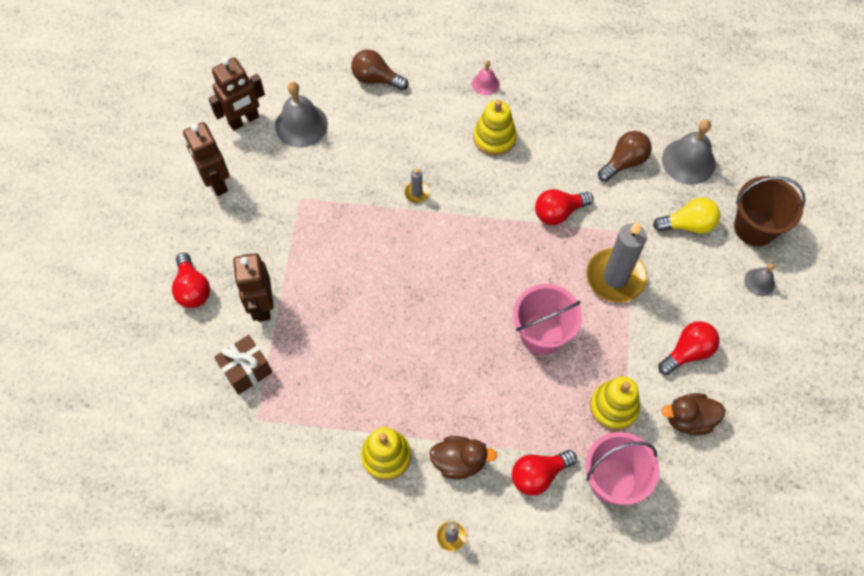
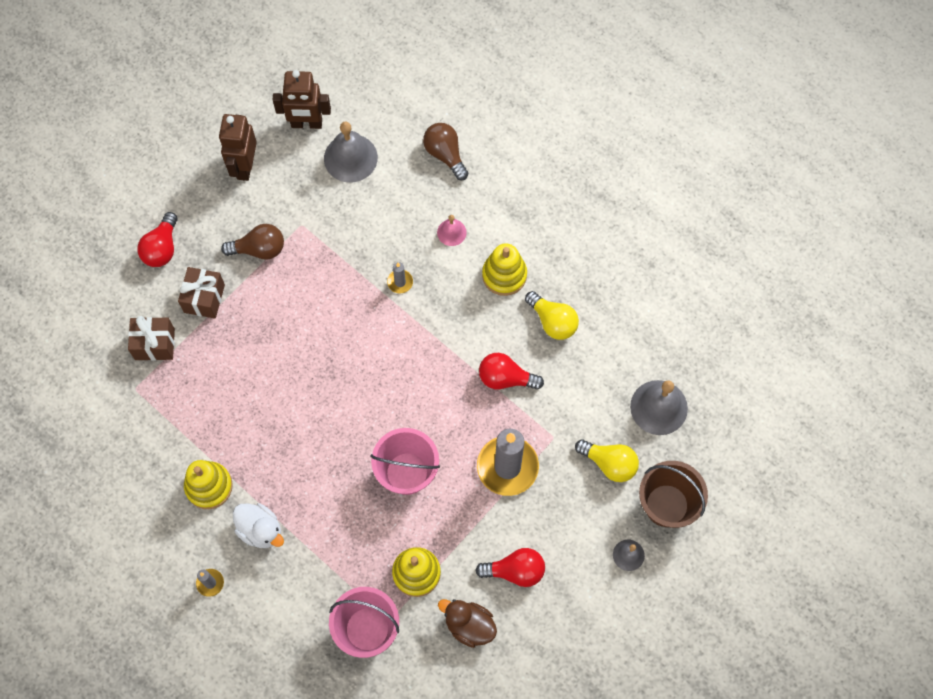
camera: 35 degrees right, 5 degrees up
brown robot [233,253,274,322] -> brown gift [178,267,225,319]
brown duck [429,436,498,479] -> white duck [233,503,284,548]
pink bell [472,60,500,95] -> pink bell moved to [437,215,467,246]
red light bulb [512,450,577,496] -> none
brown light bulb [598,131,652,182] -> brown light bulb moved to [221,224,284,260]
none -> yellow light bulb [525,291,579,340]

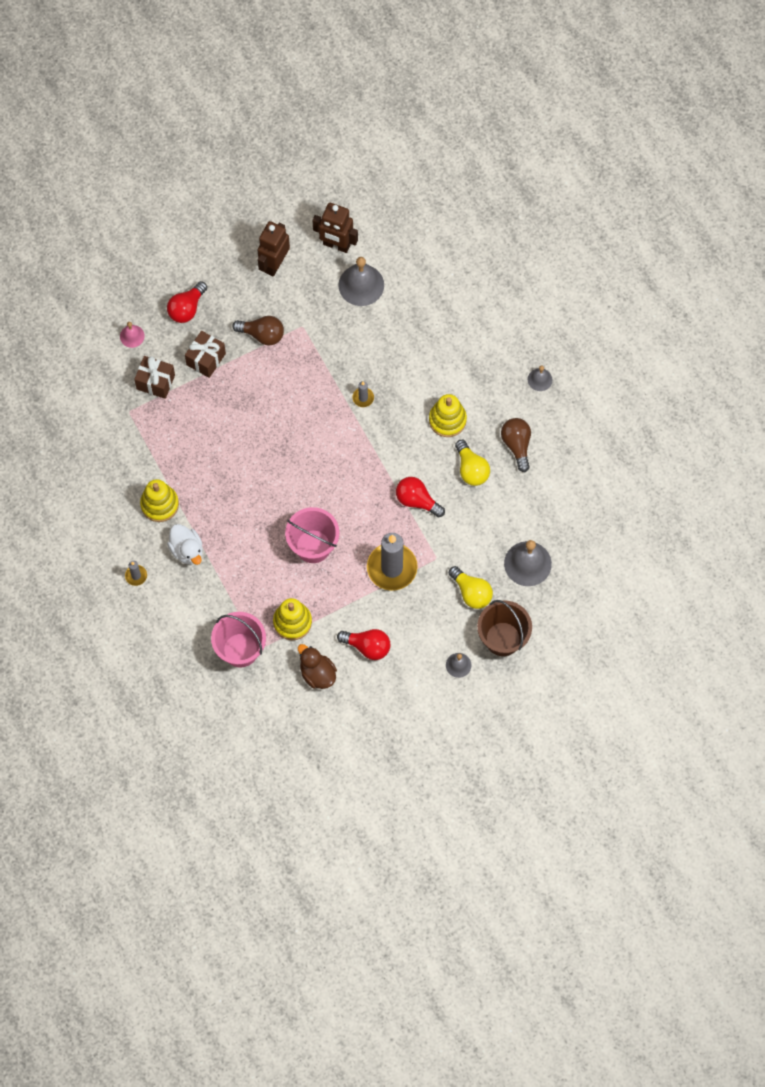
camera: 20 degrees right, 0 degrees up
brown light bulb [423,123,469,180] -> brown light bulb moved to [501,418,531,472]
pink bell [437,215,467,246] -> pink bell moved to [120,322,145,348]
none -> grey bell [528,366,552,391]

